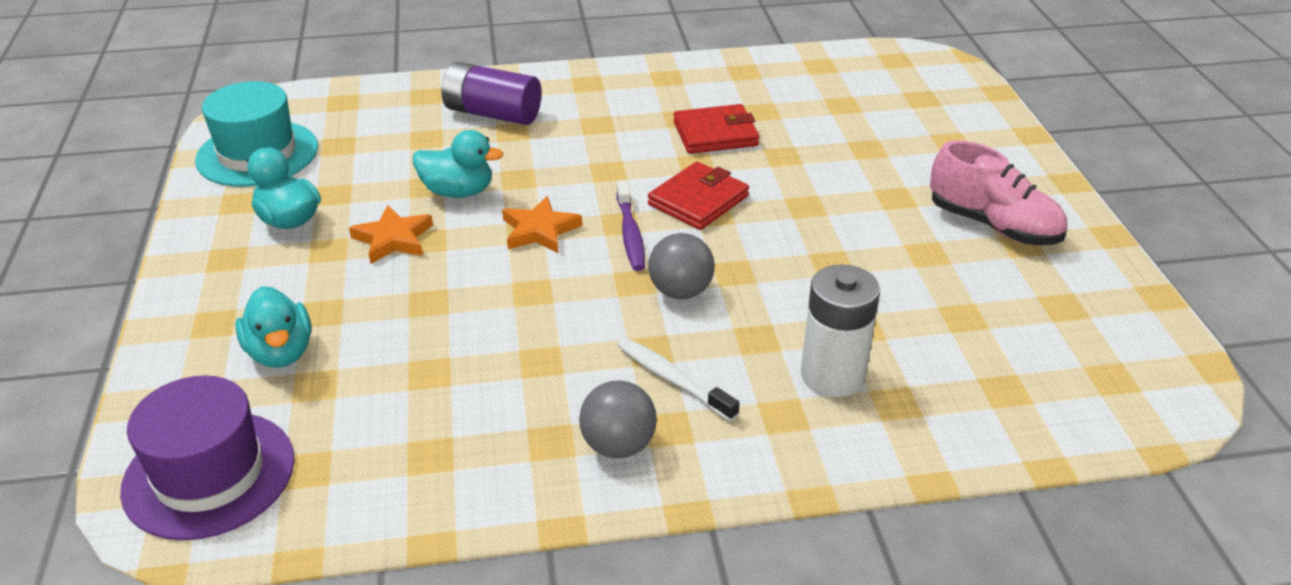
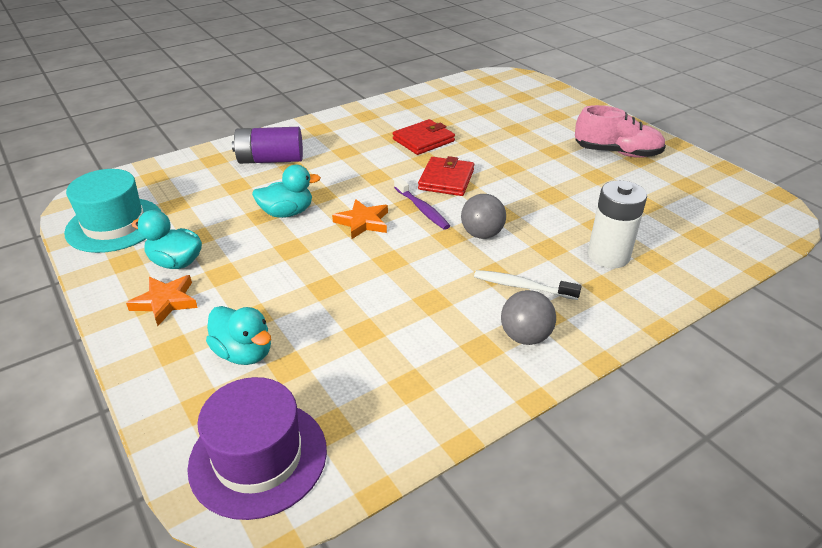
camera: 25 degrees left, 0 degrees up
orange star [349,205,433,264] -> orange star moved to [126,275,198,326]

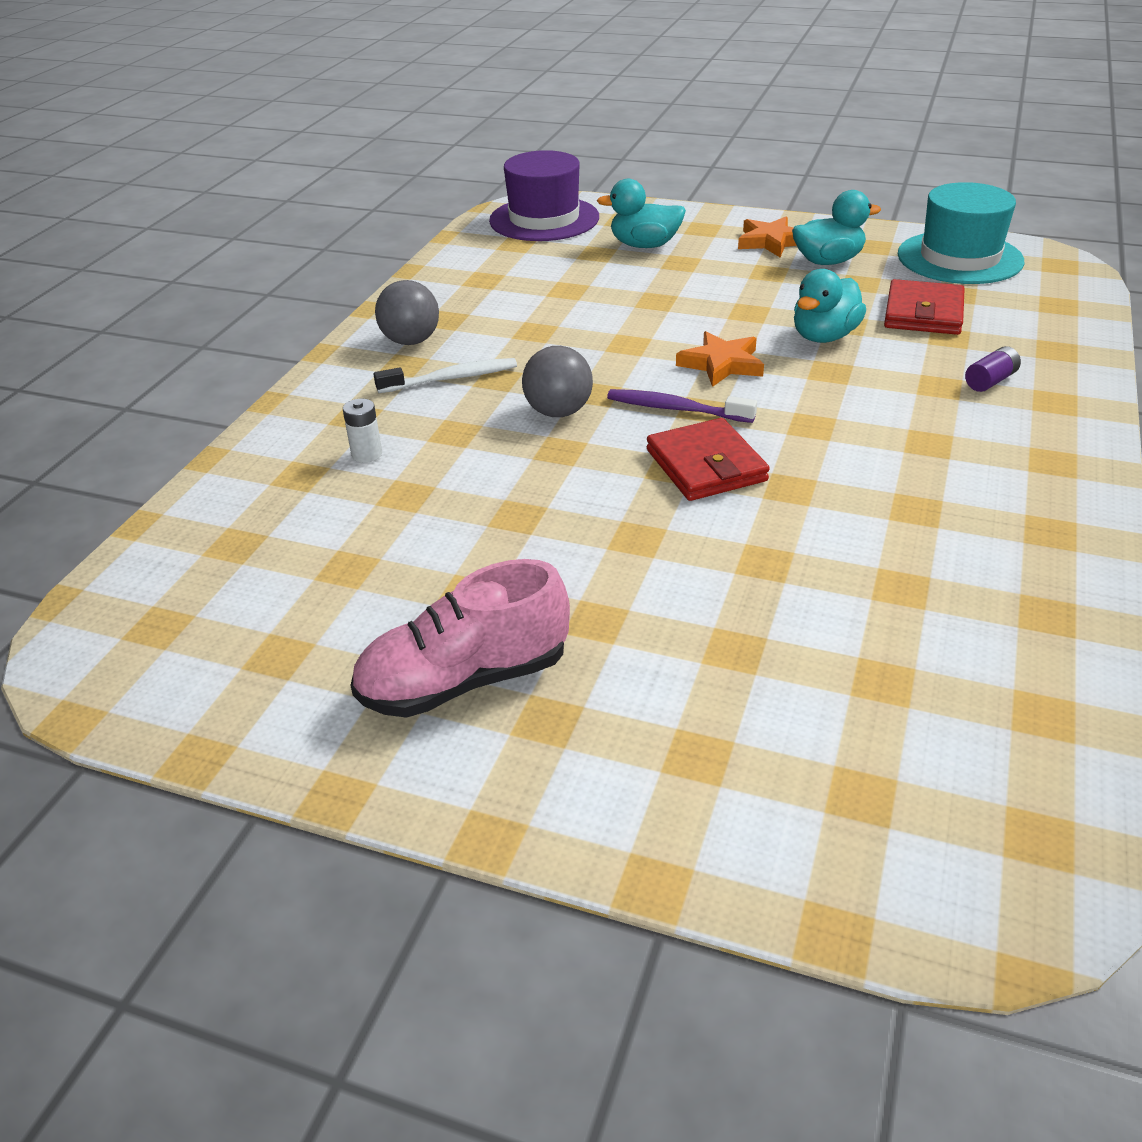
camera: 145 degrees right, 0 degrees up
purple battery [232,127,303,164] -> purple battery [965,346,1021,392], size x0.47
red wallet [393,119,455,155] -> red wallet moved to [884,279,965,335]
white battery [588,180,647,268] -> white battery [343,399,382,463], size x0.47

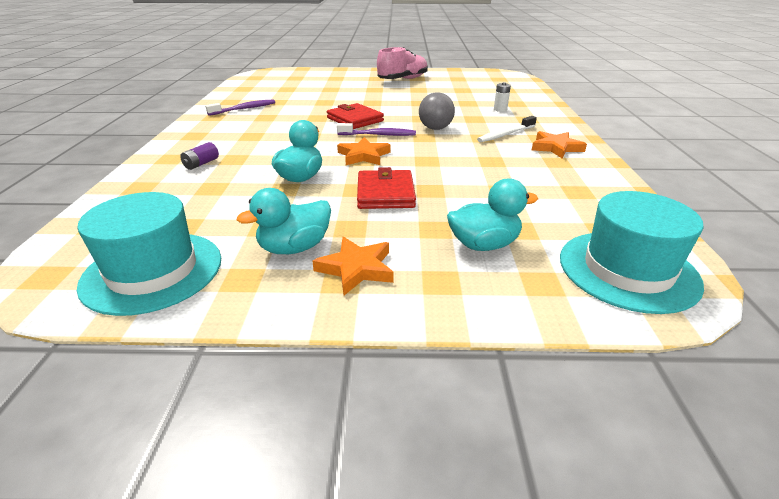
camera: 160 degrees right, 5 degrees down
grey ball [375,280,439,345] -> orange star [532,131,587,159]
purple hat [489,150,599,241] -> turquoise hat [560,191,704,314]
red wallet [884,279,965,335] -> red wallet moved to [357,167,416,209]
none -> purple toothbrush [205,99,275,116]

